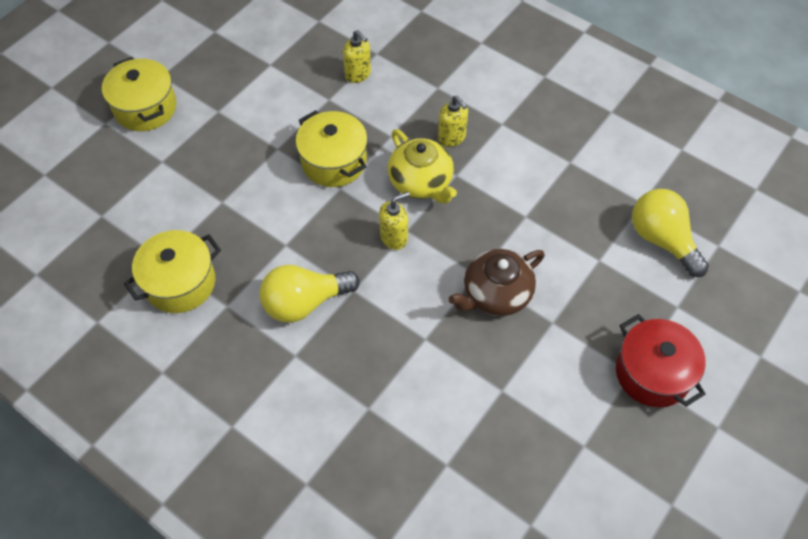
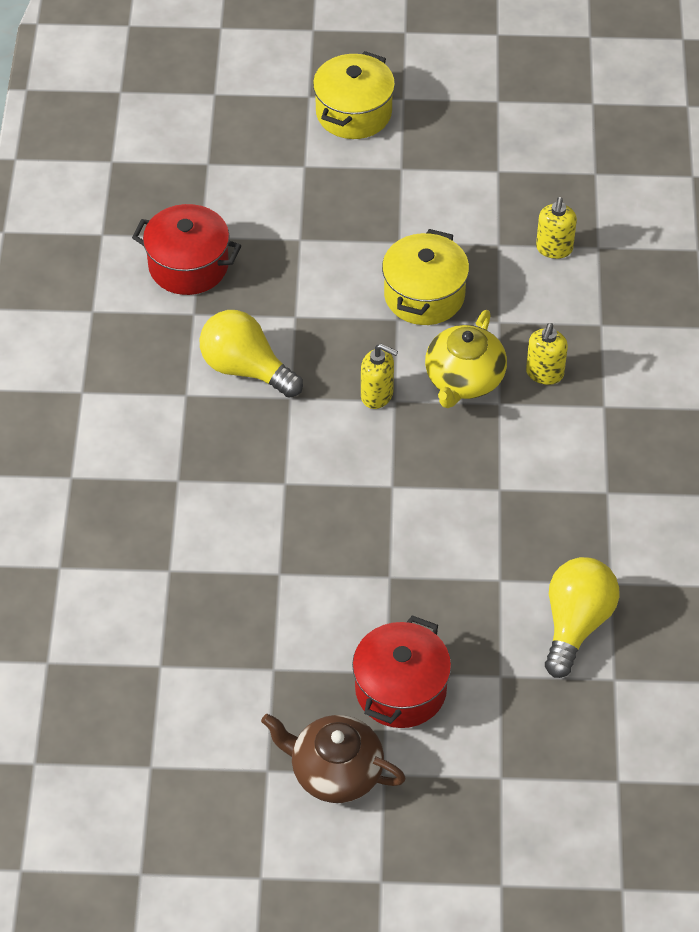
camera: 55 degrees right, 5 degrees down
yellow pot [124,230,221,313] -> red pot [132,204,241,295]
brown teapot [448,249,545,316] -> brown teapot moved to [261,714,406,803]

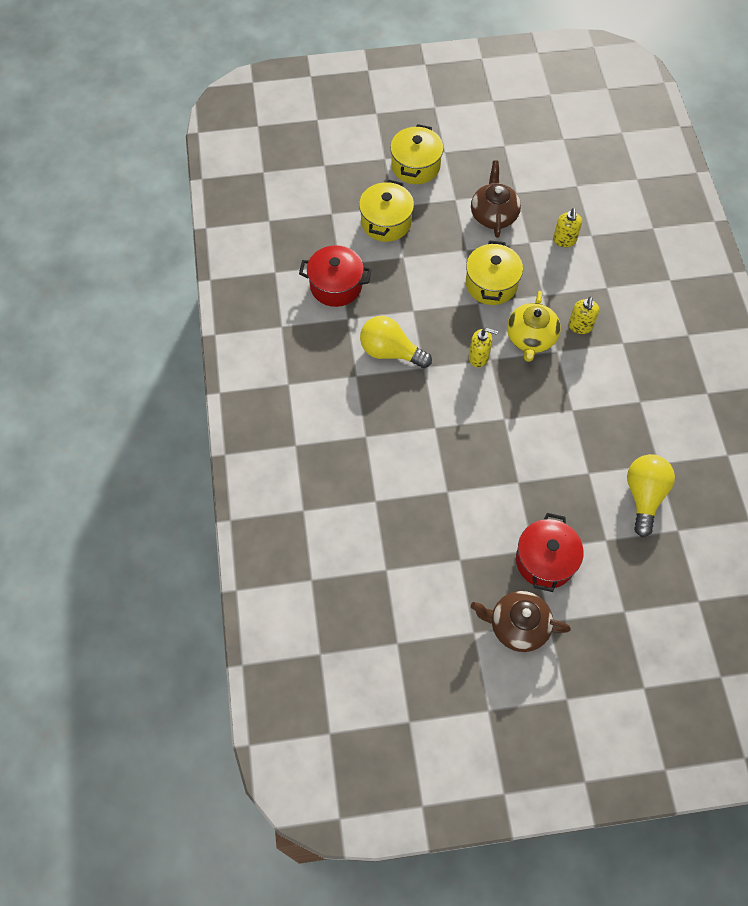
camera: 10 degrees left, 10 degrees up
none -> yellow pot [359,179,414,242]
none -> brown teapot [471,161,521,238]

